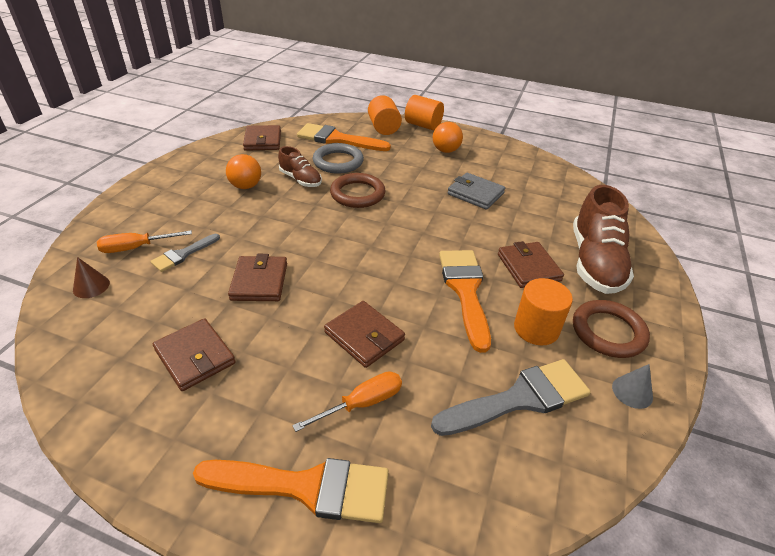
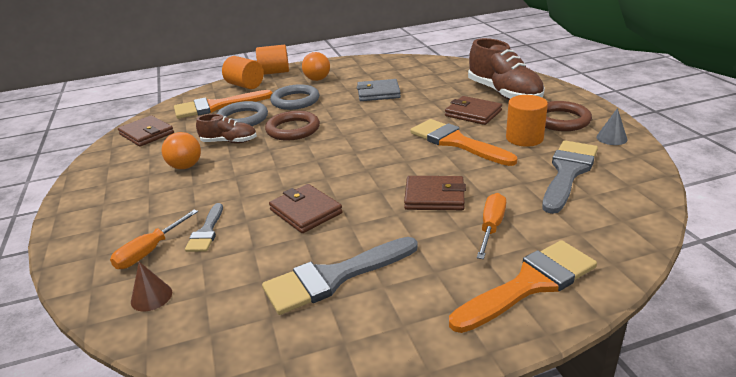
camera: 35 degrees left, 10 degrees down
brown wallet [153,318,236,391] -> grey brush [262,237,418,315]
none -> grey ring [270,84,319,110]

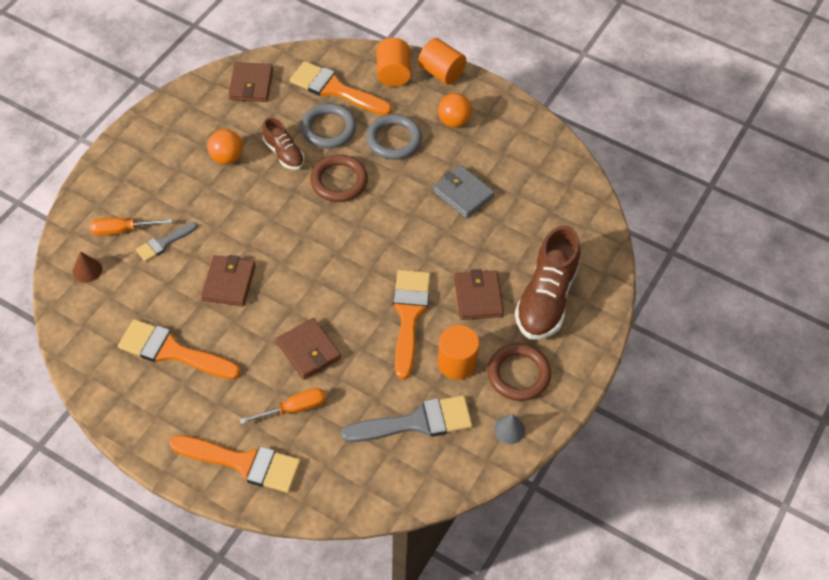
camera: 45 degrees right, 25 degrees up
grey brush [262,237,418,315] -> orange brush [118,319,241,380]

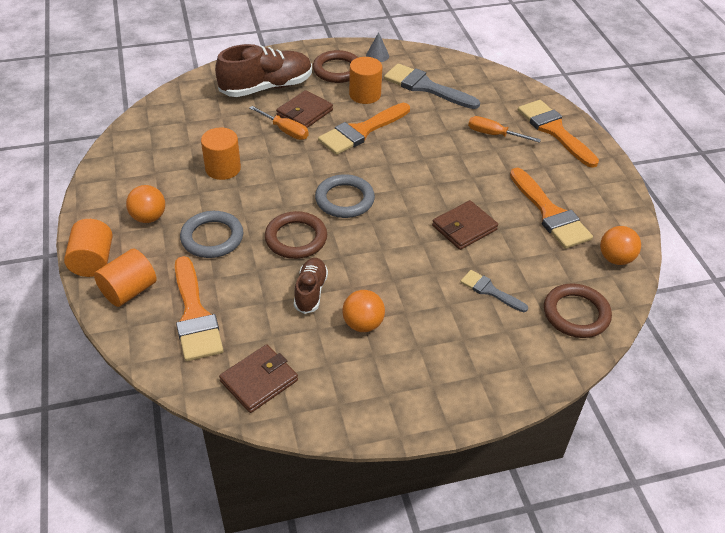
camera: 135 degrees left, 10 degrees down
brown cone [73,252,102,283] -> brown ring [544,283,612,338]
orange screwdriver [90,217,172,236] -> orange screwdriver moved to [249,106,309,140]
grey brush [136,222,197,262] -> grey brush turned 150 degrees counterclockwise [460,270,528,312]
brown wallet [276,318,341,380] -> none
grey ring [300,103,356,148] -> grey ring moved to [315,174,375,218]
grey wallet [433,165,495,218] -> orange cylinder [201,128,241,180]
none -> orange ball [600,226,641,265]

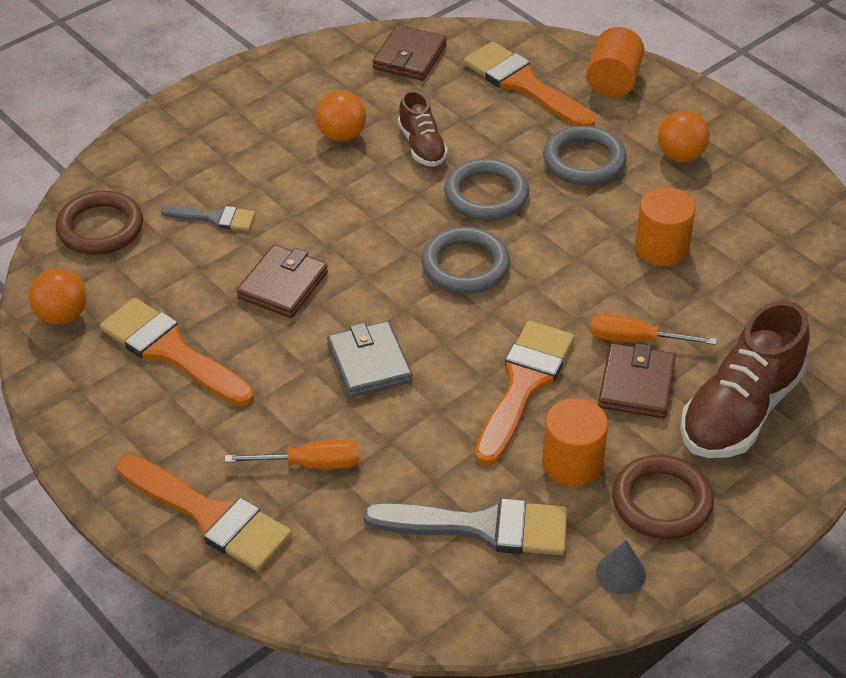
camera: 155 degrees right, 0 degrees up
orange cylinder [64,219,113,277] -> none
brown ring [265,211,327,259] -> grey ring [444,159,529,221]
none -> grey wallet [327,321,413,398]

